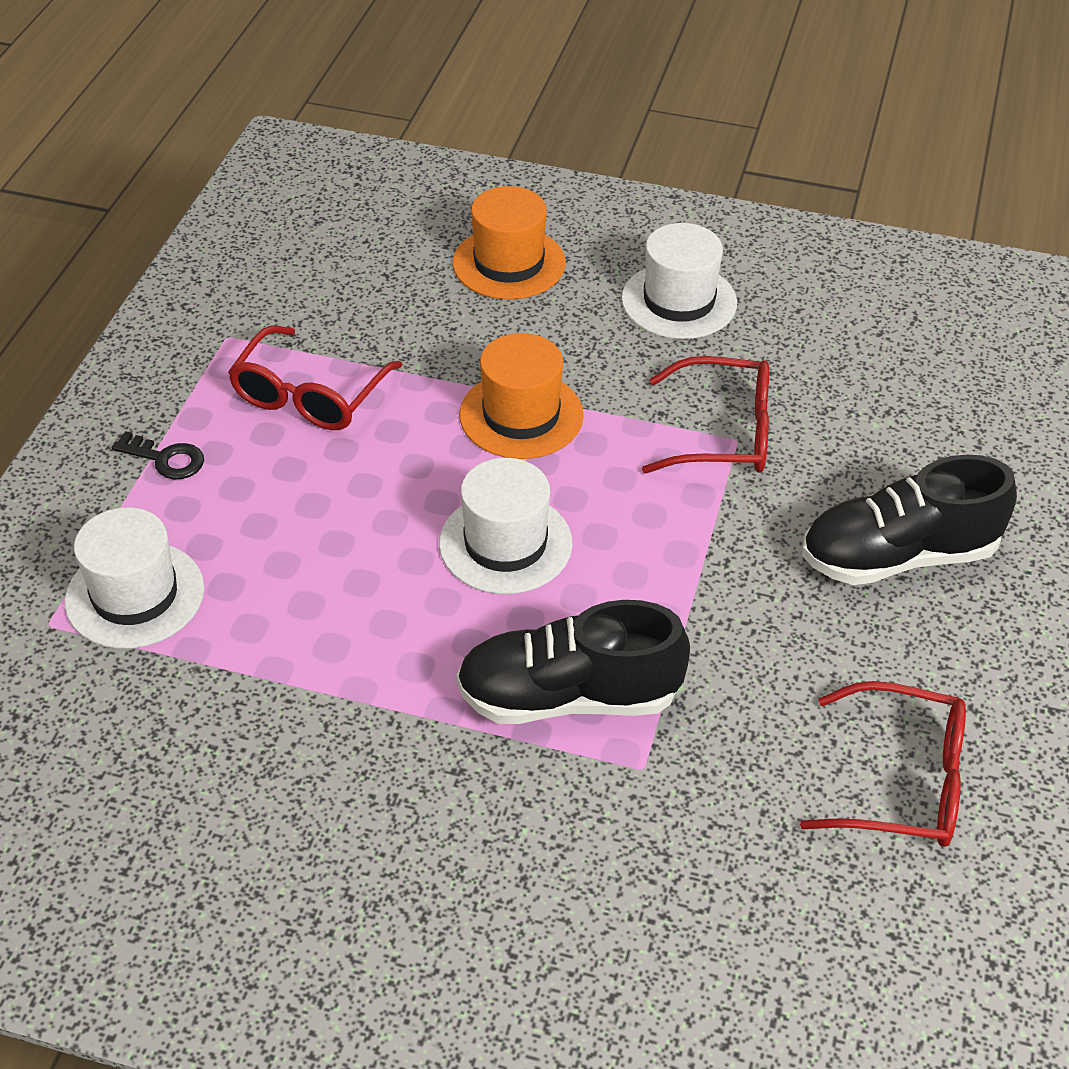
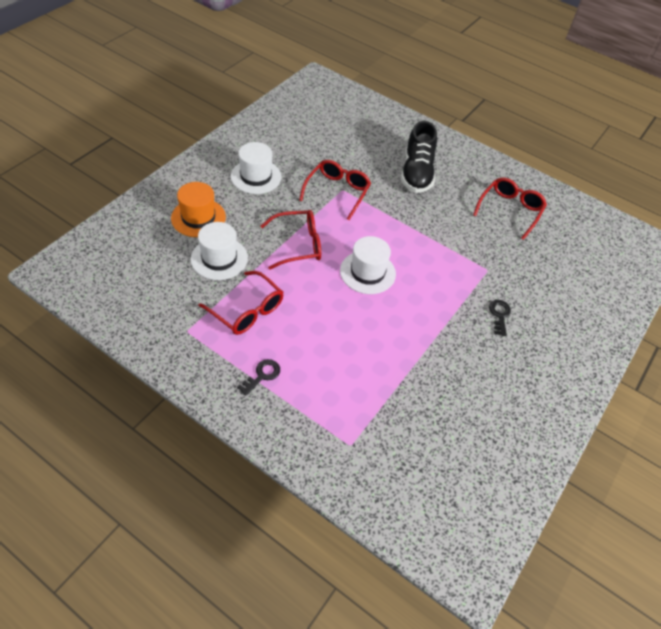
camera: 75 degrees left, 5 degrees up
white hat [65,507,204,649] -> white hat moved to [191,222,248,280]
black shoe [456,600,690,724] -> none
orange hat [459,333,584,459] -> red glasses [261,210,321,270]
none -> black key [489,300,511,336]

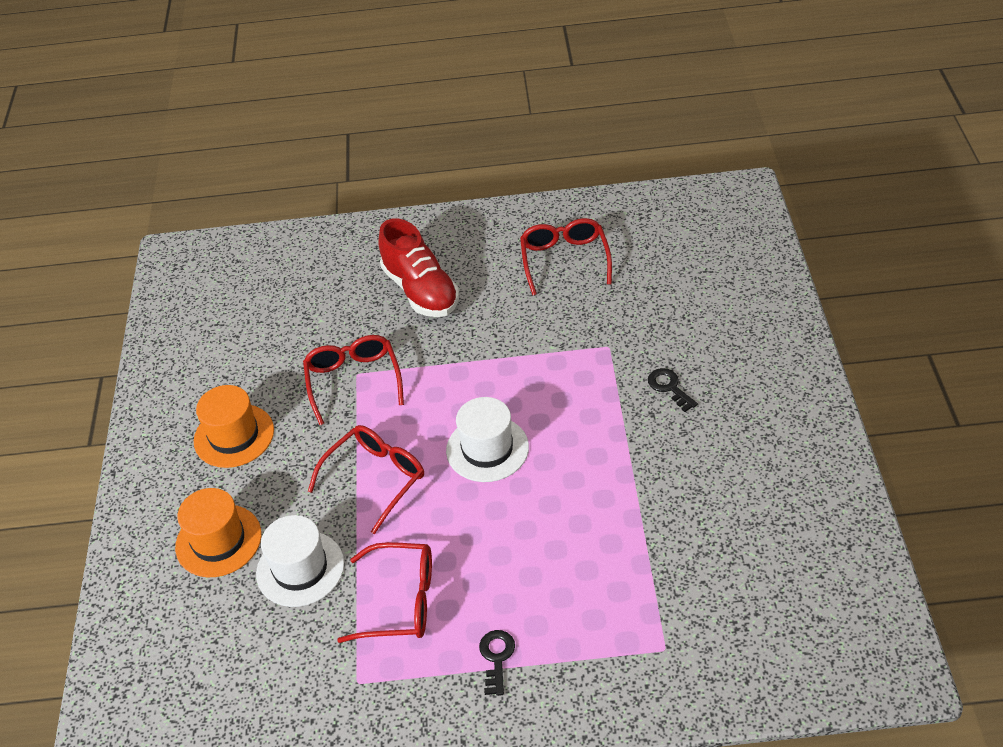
camera: 30 degrees left, 5 degrees down
white hat [231,142,282,194] -> orange hat [194,385,274,468]
black shoe [401,121,437,193] -> red shoe [378,218,459,317]

